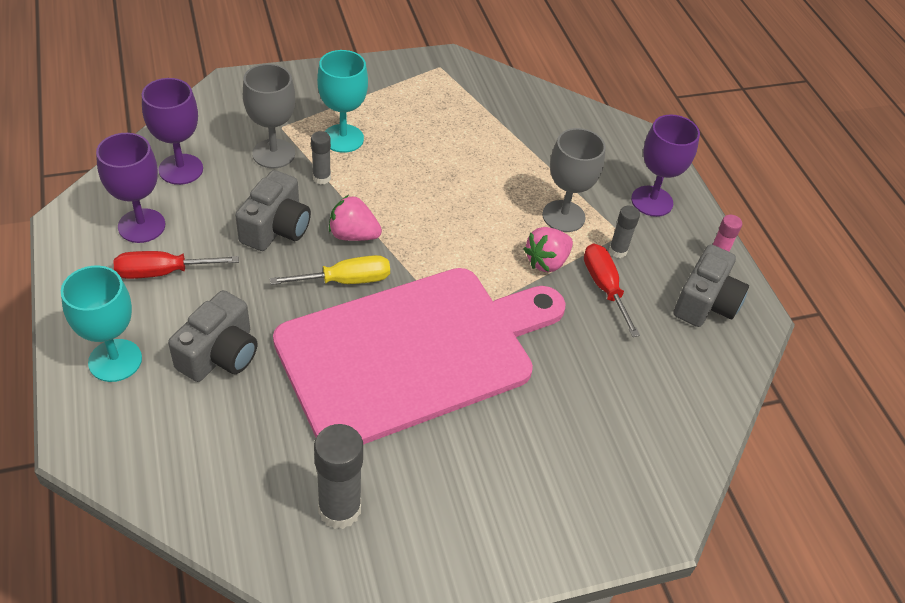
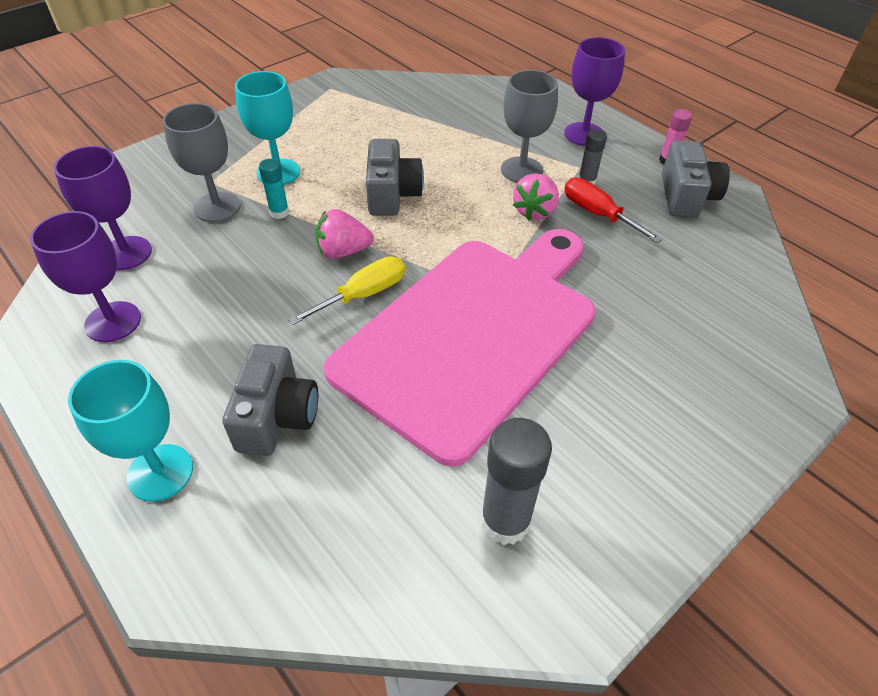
camera: 20 degrees left, 0 degrees up
red screwdriver [114,251,239,279] -> none
grey camera [235,170,311,251] -> grey camera moved to [366,139,424,215]
grey glue stick [311,131,331,184] -> turquoise glue stick [259,159,289,219]

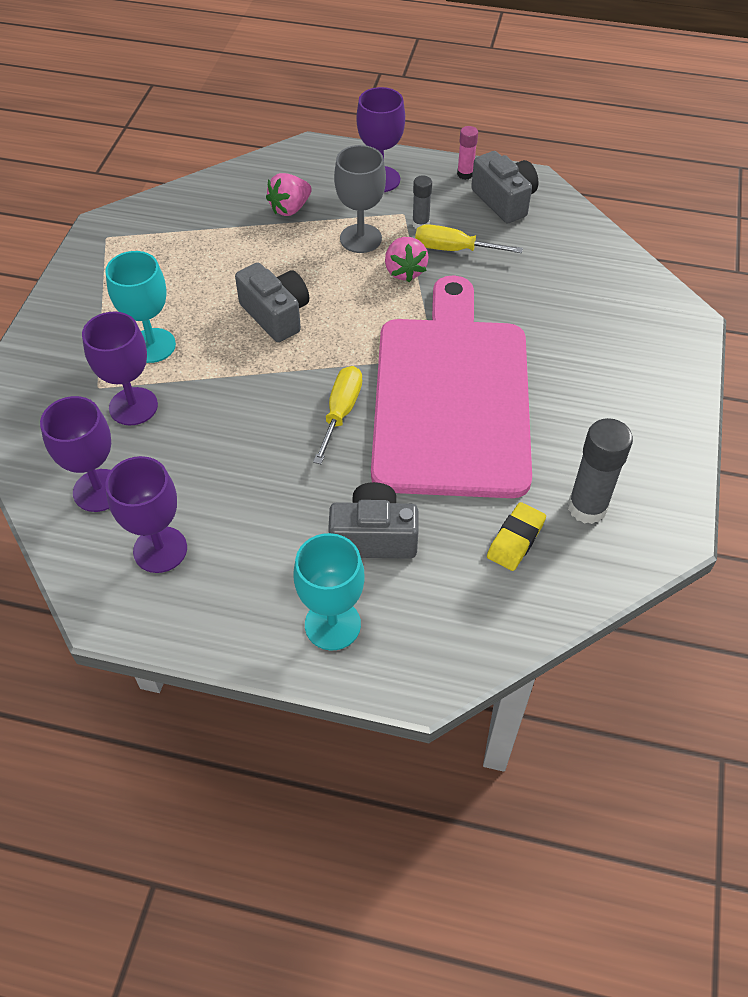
camera: 35 degrees left, 5 degrees up
grey goblet [163,103,241,222] -> purple goblet [82,312,158,425]
grey camera [223,344,318,456] -> grey camera turned 60 degrees counterclockwise [328,482,419,559]
turquoise glue stick [259,159,289,219] -> none
pink strawberry [315,209,374,259] -> pink strawberry moved to [266,173,312,216]
red screwdriver [564,178,663,243] -> yellow screwdriver [415,224,523,253]
none -> yellow eraser [487,502,546,571]

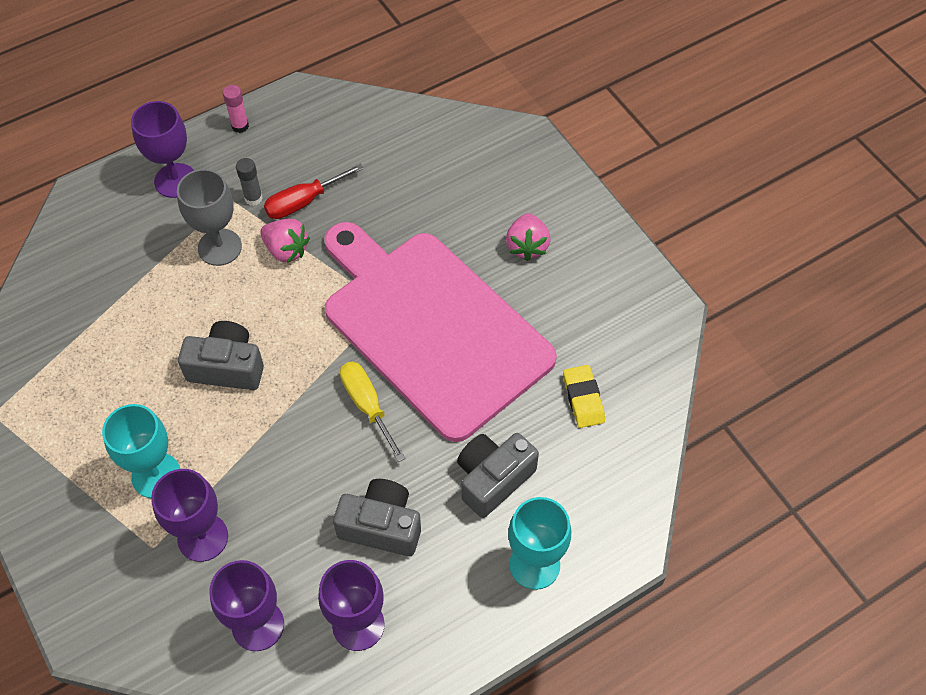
camera: 45 degrees left, 5 degrees up
pink strawberry [266,173,312,216] -> pink strawberry moved to [506,213,550,261]
yellow screwdriver [415,224,523,253] -> red screwdriver [264,164,364,219]
grey camera [471,151,539,223] -> grey camera moved to [333,479,421,556]
grey glue stick [568,418,633,524] -> none

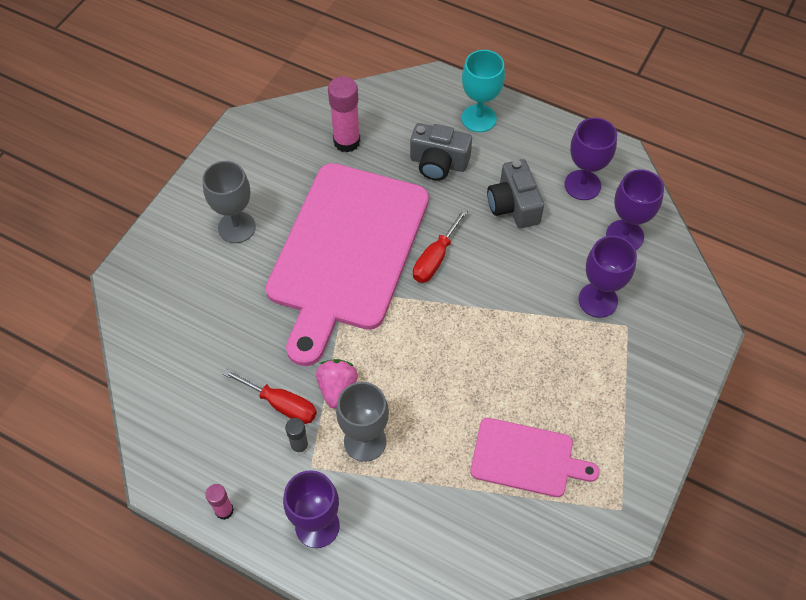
camera: 120 degrees left, 0 degrees up
turquoise goblet [102,404,180,498] -> none
grey camera [178,321,264,390] -> none
yellow screwdriver [340,362,406,462] -> red screwdriver [413,208,468,283]
pink strawberry [506,213,550,261] -> grey goblet [202,161,256,243]
yellow eraser [563,365,605,428] -> pink glue stick [328,76,360,153]
none -> pink cutting board [470,418,600,497]

